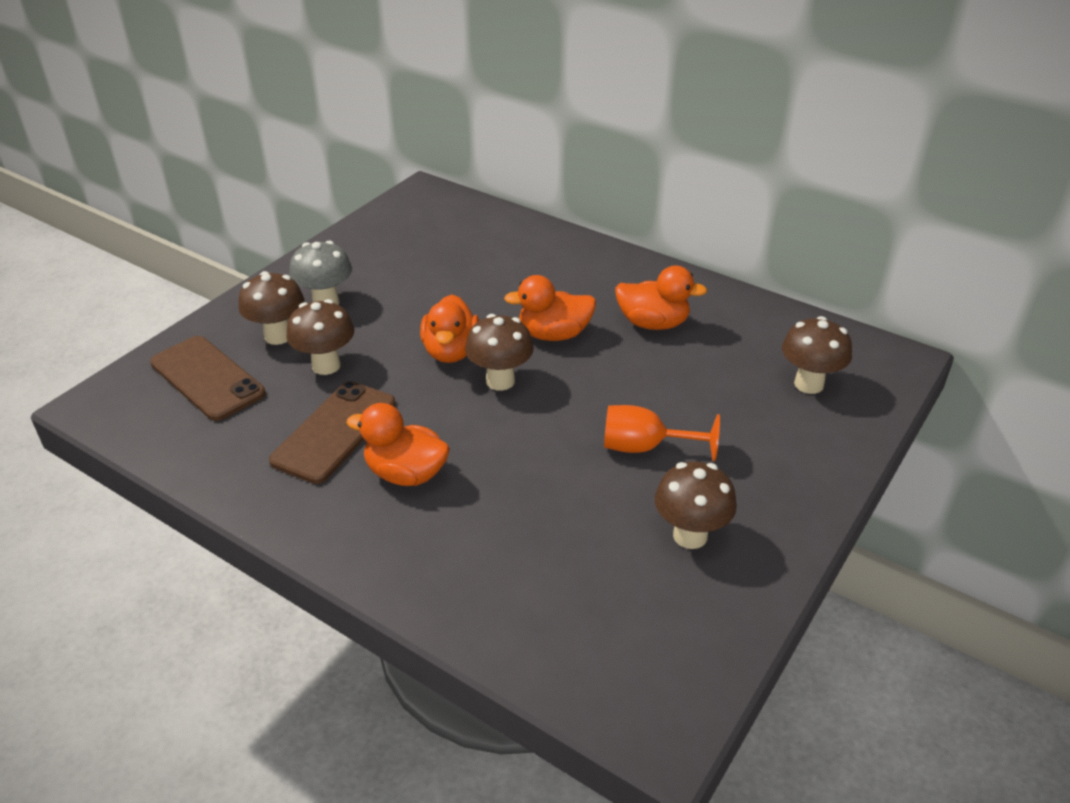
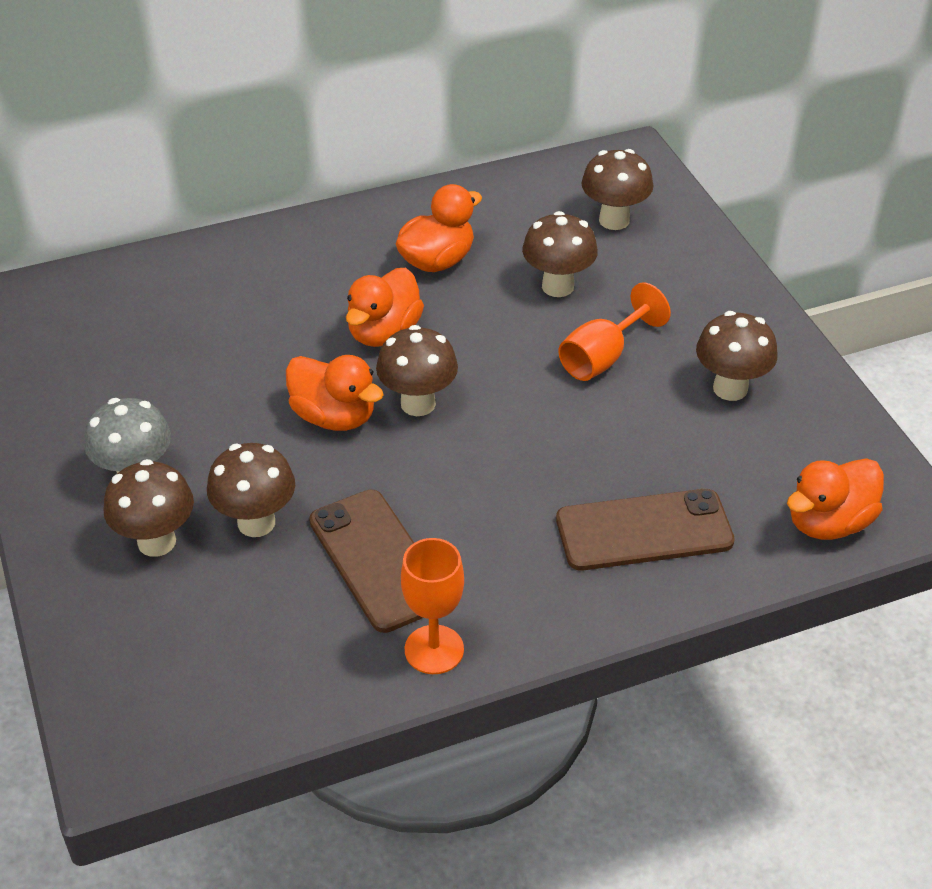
camera: 55 degrees left, 5 degrees up
brown phone [150,336,266,421] -> brown phone moved to [556,489,735,570]
orange duck [346,403,450,486] -> orange duck moved to [787,458,884,540]
none -> orange goblet [401,538,464,674]
none -> brown mushroom [522,211,598,297]

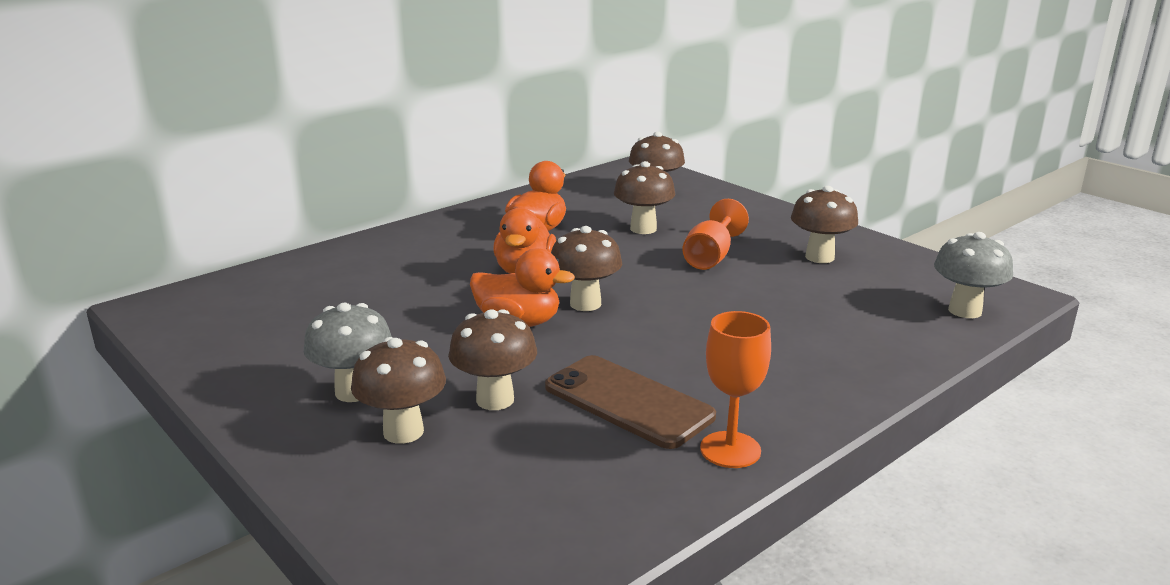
camera: 20 degrees left, 20 degrees down
brown phone [556,489,735,570] -> none
orange duck [787,458,884,540] -> grey mushroom [934,232,1013,318]

